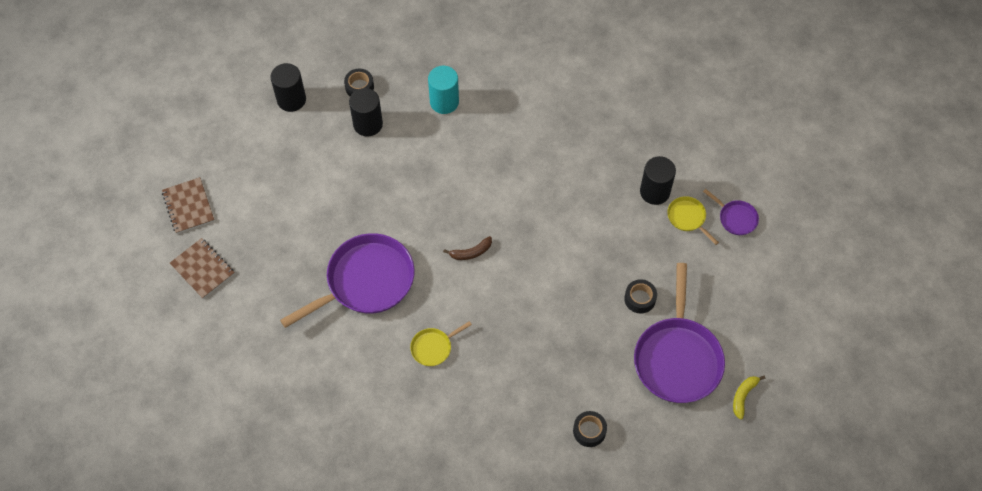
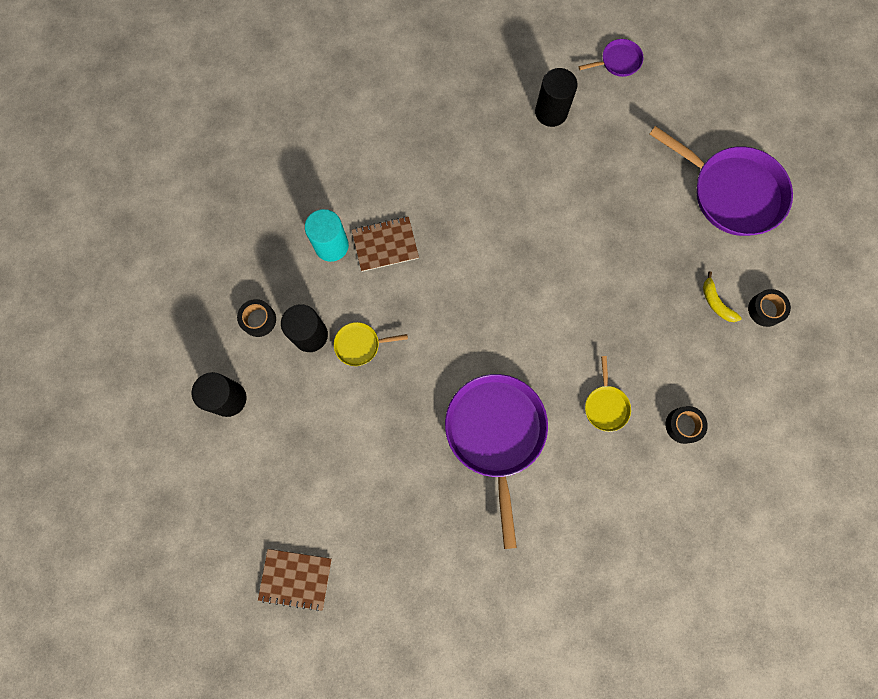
camera: 60 degrees left, 15 degrees up
brown notebook [170,238,235,299] -> brown notebook moved to [352,217,419,272]
brown banana [443,236,492,260] -> none
black tape [624,279,657,314] -> black tape moved to [666,406,708,444]
yellow pan [667,196,719,245] -> yellow pan moved to [334,322,408,366]
yellow banana [733,376,766,420] -> yellow banana moved to [703,272,742,322]

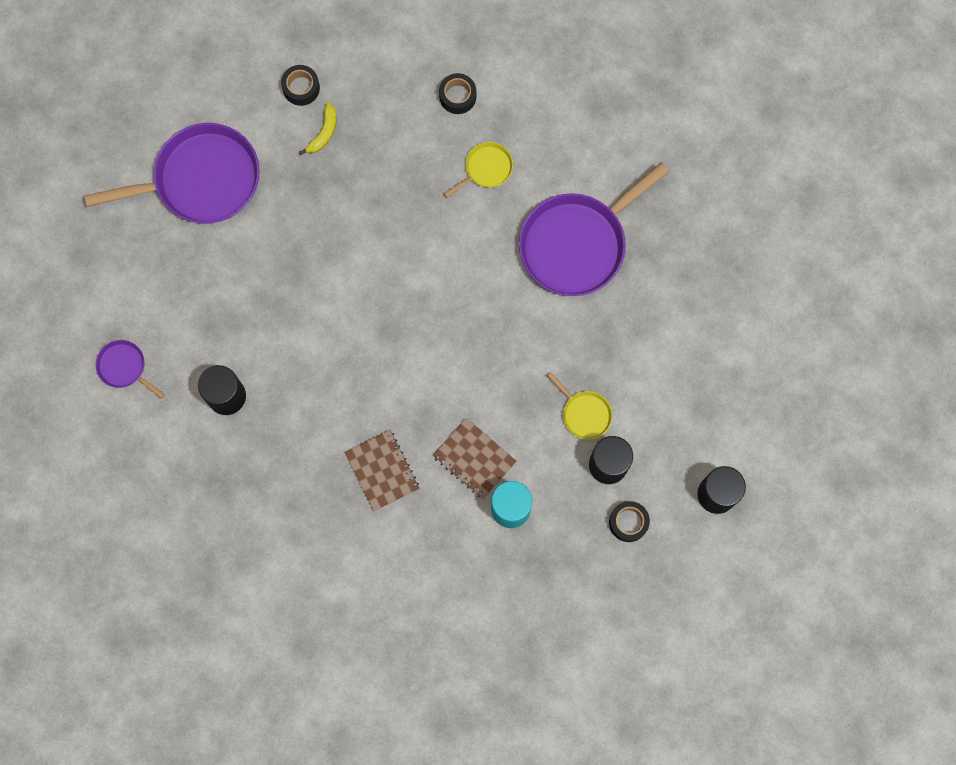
camera: 125 degrees left, 0 degrees up
brown notebook [258,549,332,611] -> brown notebook moved to [344,430,420,512]
purple pan [650,126,793,236] -> purple pan turned 75 degrees clockwise [85,123,260,223]

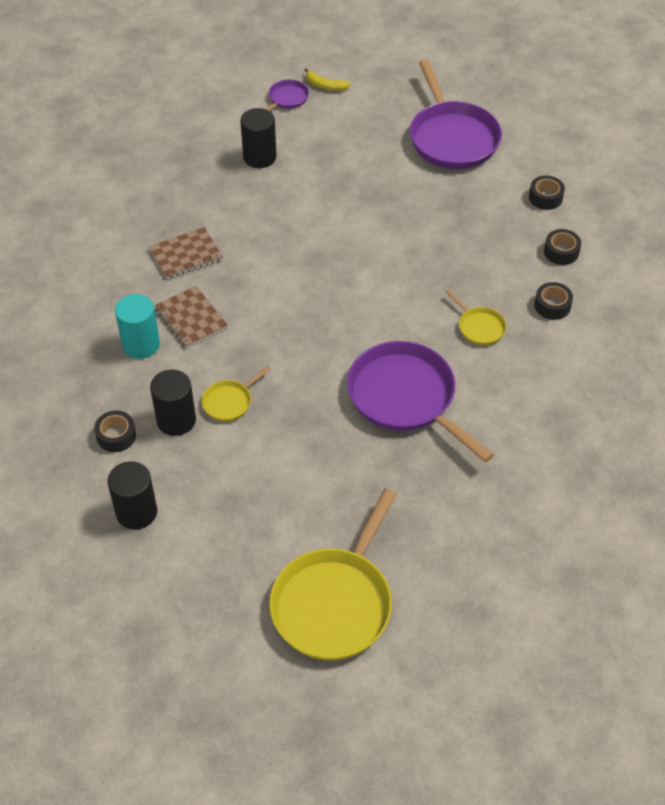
camera: 90 degrees right, 25 degrees down
yellow banana [299,102,337,155] -> yellow banana moved to [304,68,351,91]
brown notebook [433,418,517,499] -> brown notebook turned 75 degrees counterclockwise [155,286,228,348]
none -> yellow pan [269,488,397,660]
none -> black tape [544,229,581,265]

